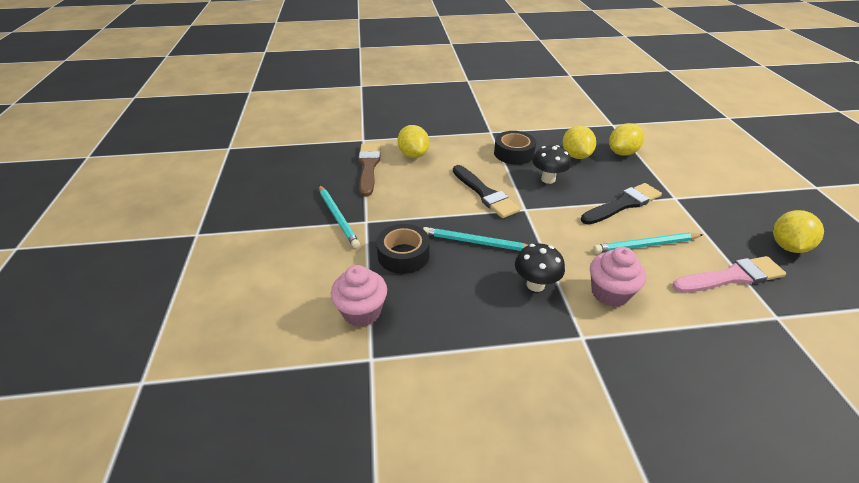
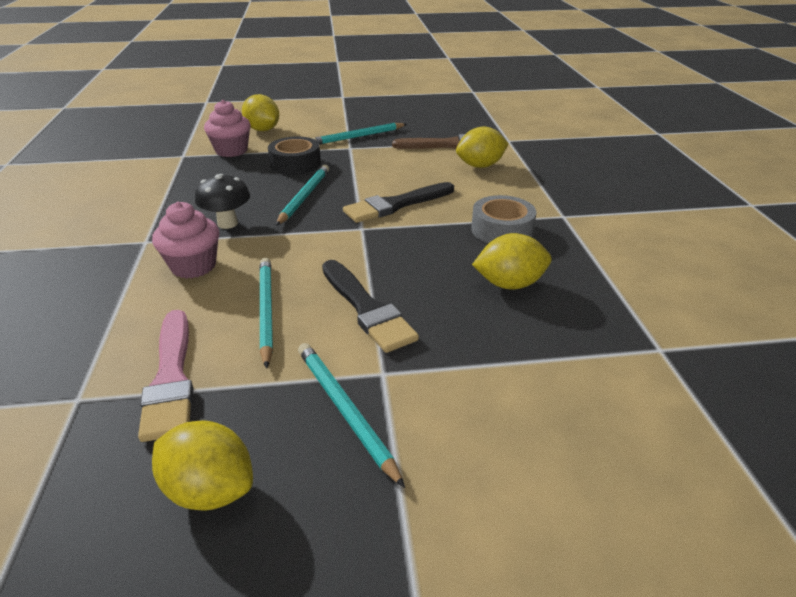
camera: 90 degrees right, 5 degrees down
black tape [494,131,536,165] -> grey tape [471,195,537,243]
black mushroom [533,145,571,184] -> none
yellow lemon [609,123,644,156] -> yellow lemon moved to [242,94,279,131]
none -> turquoise pencil [298,343,405,488]

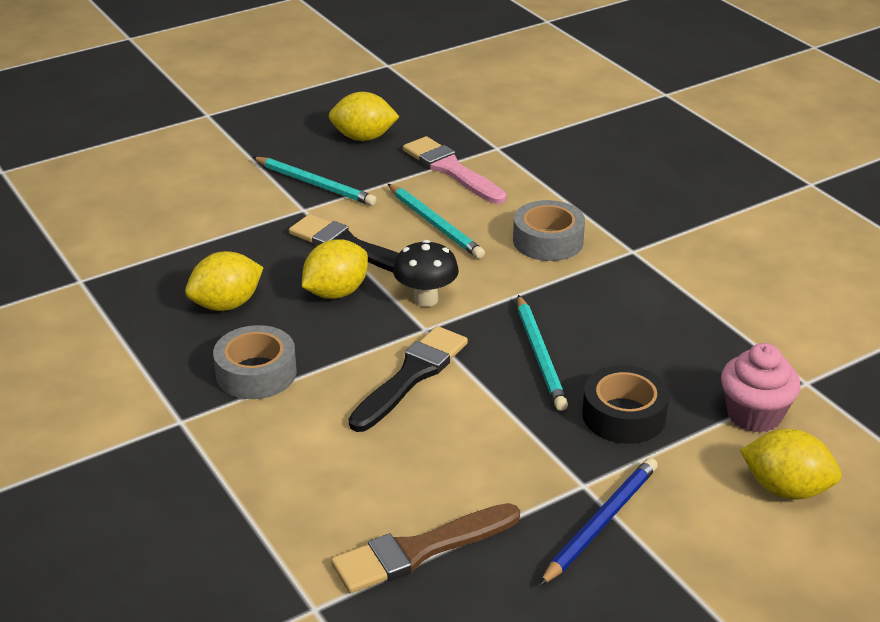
camera: 155 degrees right, 0 degrees up
pink cupcake [152,202,219,279] -> grey tape [513,200,585,261]
black mushroom [195,174,250,229] -> black mushroom moved to [393,240,459,307]
turquoise pencil [312,123,407,145] -> blue pencil [539,458,658,586]
yellow lemon [456,127,509,168] -> yellow lemon moved to [302,239,368,299]

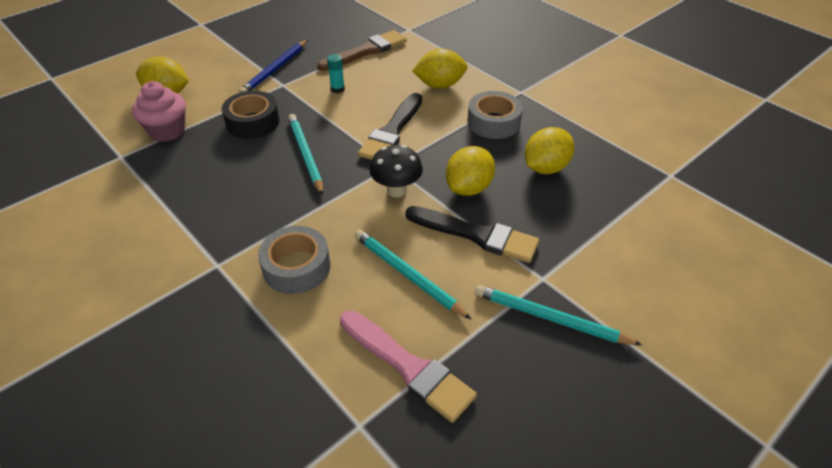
camera: 170 degrees right, 10 degrees up
yellow lemon [329,92,399,141] -> yellow lemon moved to [412,48,468,89]
none -> turquoise glue stick [327,54,345,93]

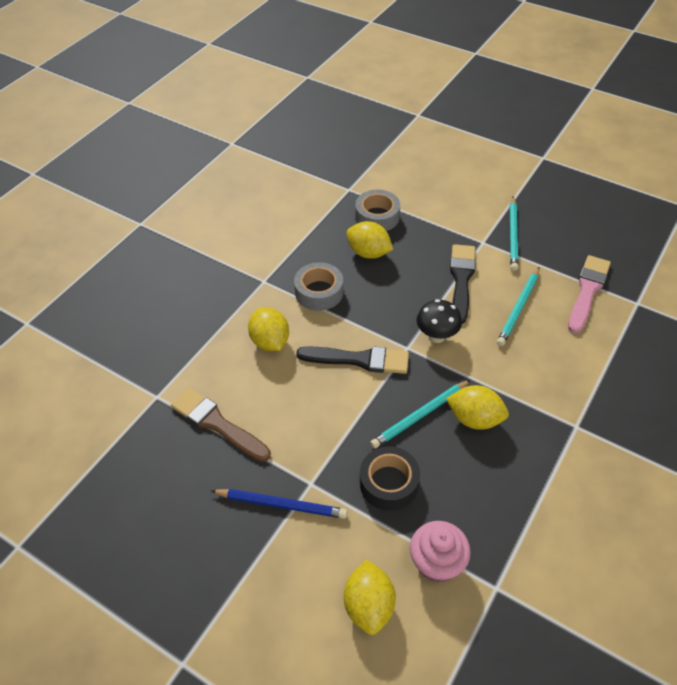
camera: 105 degrees left, 5 degrees up
grey tape [258,226,330,294] -> grey tape moved to [355,190,400,231]
turquoise glue stick [327,54,345,93] -> none
yellow lemon [446,146,495,196] -> yellow lemon moved to [446,385,509,430]

